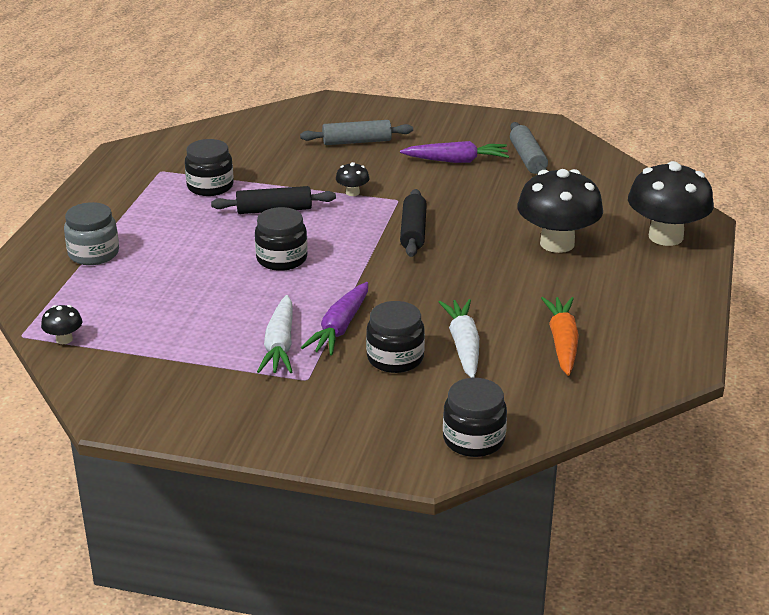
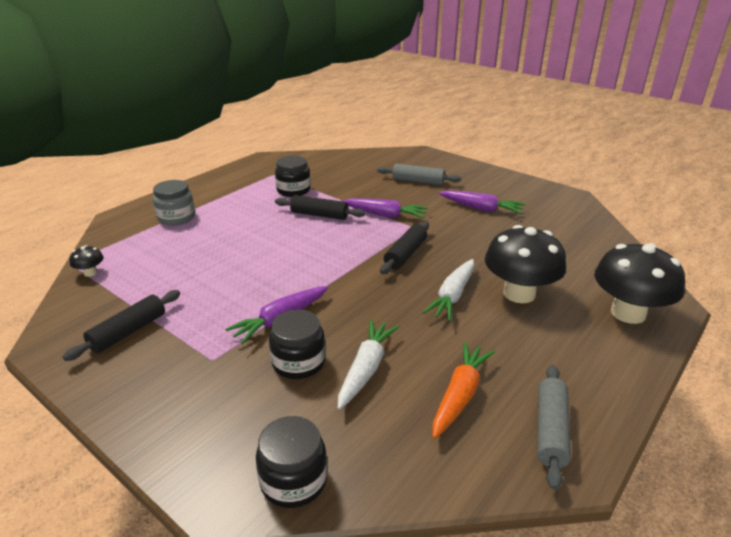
camera: 25 degrees right, 0 degrees up
black jar [255,207,308,271] -> none
white carrot [257,295,293,373] -> white carrot moved to [422,259,474,321]
black mushroom [336,162,370,196] -> purple carrot [341,198,428,218]
grey rolling pin [510,122,548,174] -> grey rolling pin moved to [537,365,571,490]
none -> black rolling pin [62,290,180,361]

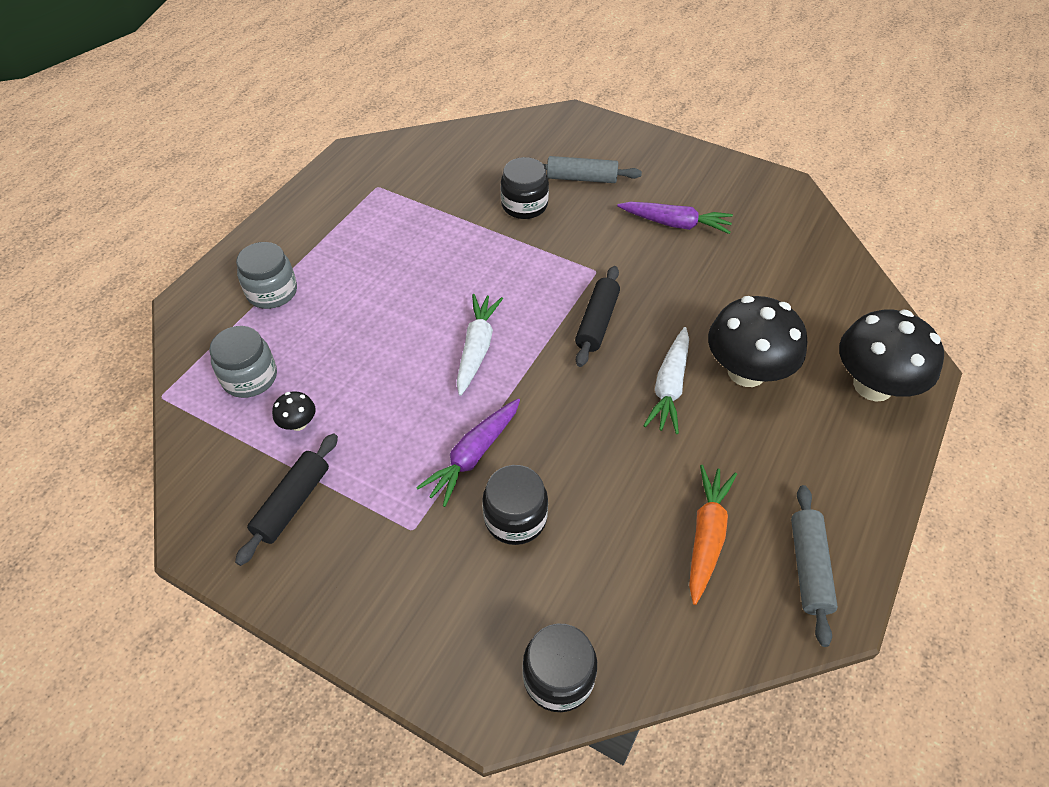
camera: 10 degrees left, 20 degrees up
black mushroom [69,245,104,277] -> black mushroom moved to [272,391,316,431]
black jar [275,156,311,197] -> black jar moved to [501,157,549,219]
black rolling pin [275,195,365,220] -> none
white carrot [338,319,399,410] -> white carrot moved to [457,294,503,396]
purple carrot [341,198,428,218] -> none
none -> grey jar [209,326,277,398]

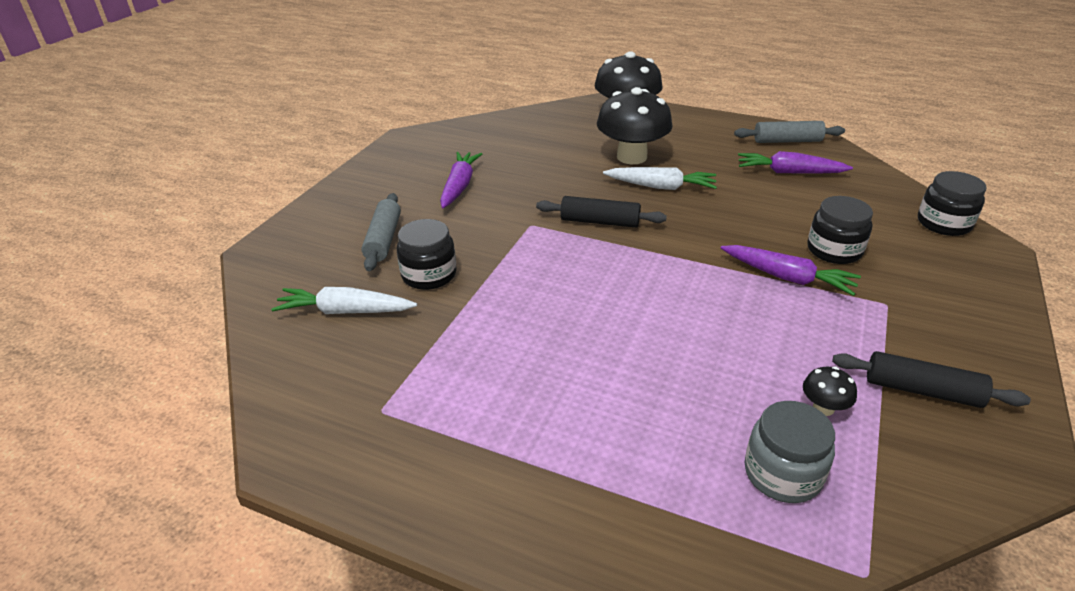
camera: 95 degrees left, 15 degrees down
grey jar [236,242,297,309] -> none
white carrot [457,294,503,396] -> white carrot moved to [271,287,417,314]
orange carrot [689,465,737,605] -> purple carrot [738,151,853,174]

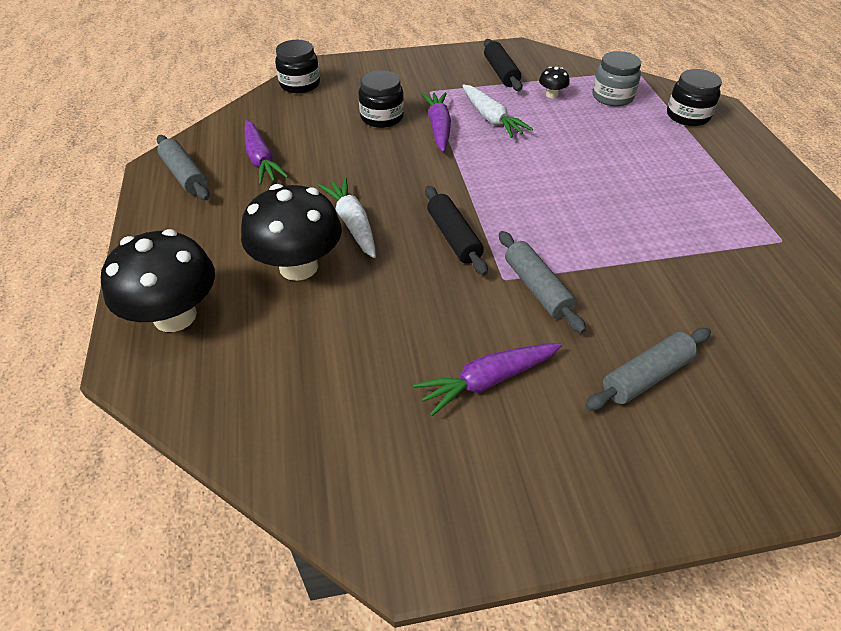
camera: 125 degrees left, 10 degrees up
white carrot [271,287,417,314] -> white carrot moved to [462,85,533,138]
black jar [397,219,457,290] -> black jar moved to [667,69,722,126]
none -> grey rolling pin [499,231,586,334]

